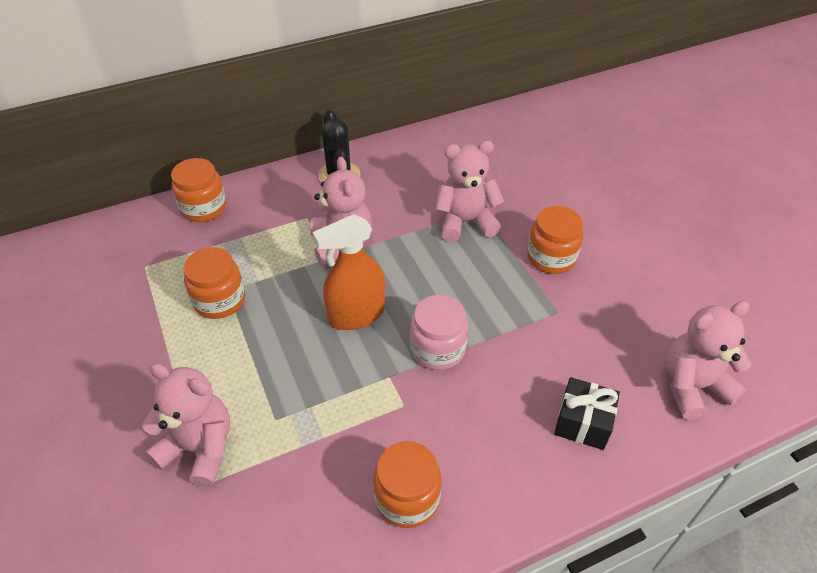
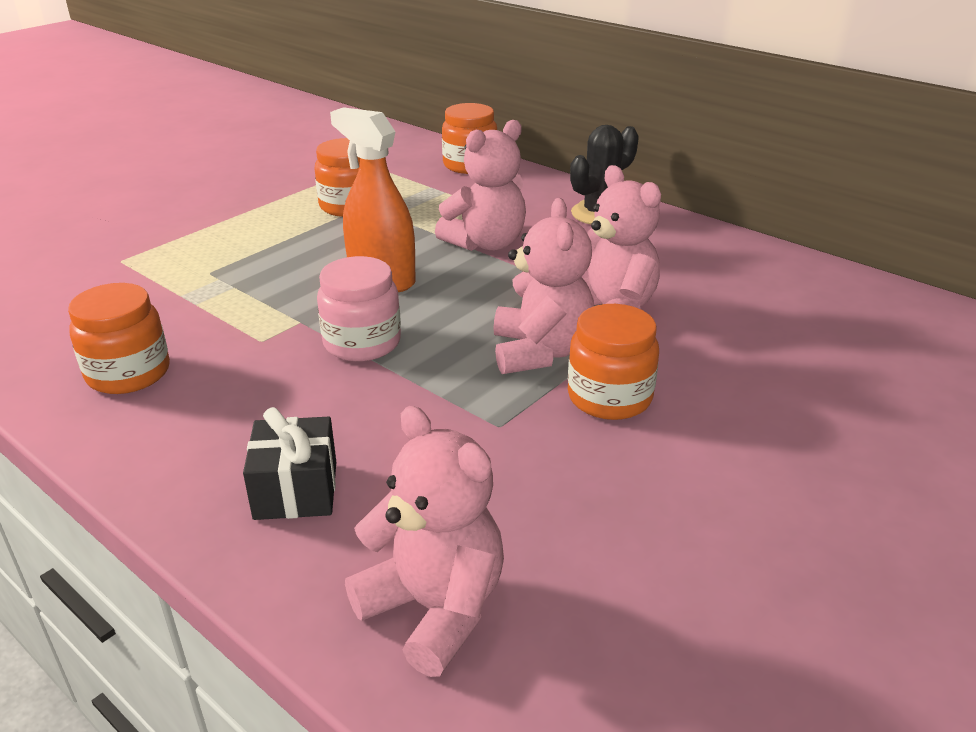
camera: 65 degrees right, 15 degrees down
pink teddy bear [142,363,230,487] -> pink teddy bear moved to [493,198,594,374]

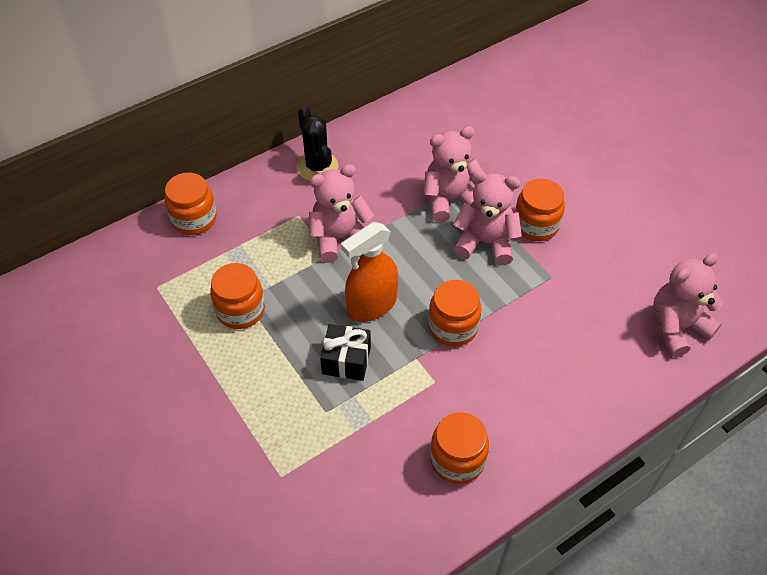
camera: 75 degrees left, 20 degrees up
black gift [243,407,336,520] -> black gift moved to [320,324,371,381]
pink jar [317,256,401,362] -> orange jar [428,280,481,346]
pink teddy bear [435,120,526,251] -> pink teddy bear turned 90 degrees counterclockwise [309,164,374,263]

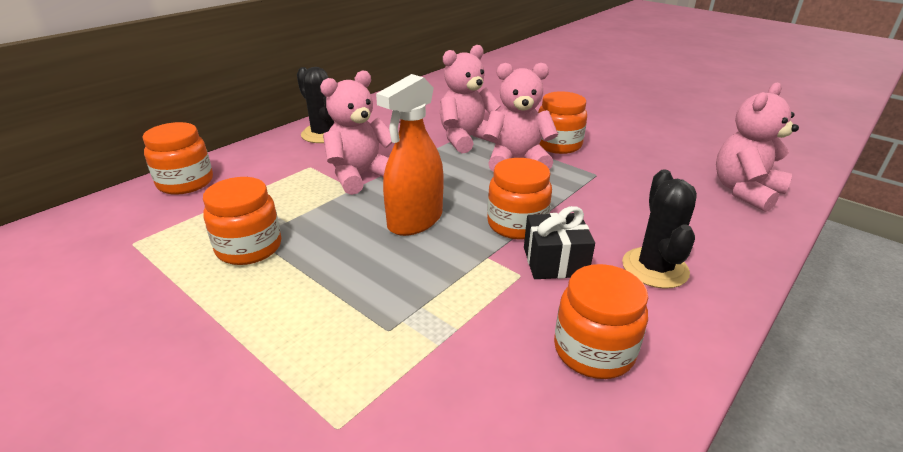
camera: 15 degrees left, 20 degrees down
black gift [320,324,371,381] -> black gift moved to [524,206,595,279]
none -> black cactus [622,169,697,289]

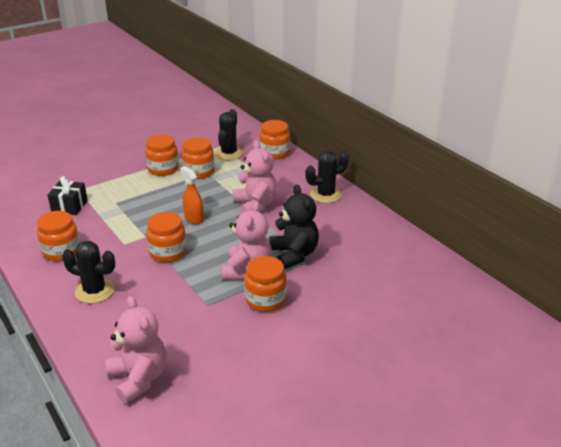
camera: 105 degrees right, 0 degrees up
orange spray bottle [376,74,444,236] -> orange spray bottle [180,166,204,225], size x0.65
pink teddy bear [440,45,501,153] -> black teddy bear [269,184,319,269]
black gift [524,206,595,279] -> black gift moved to [48,176,88,215]
none -> orange jar [145,135,179,176]
none -> black cactus [215,109,244,160]

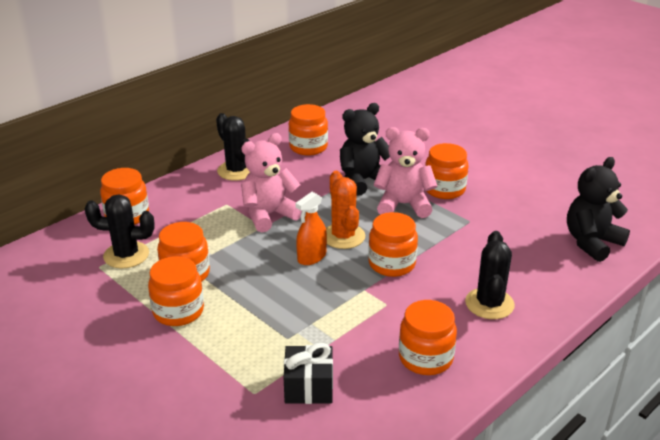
camera: 100 degrees left, 0 degrees up
pink teddy bear [105,296,167,404] -> black teddy bear [567,157,630,262]
none -> orange jar [288,104,328,155]
none -> orange cactus [326,171,365,249]

